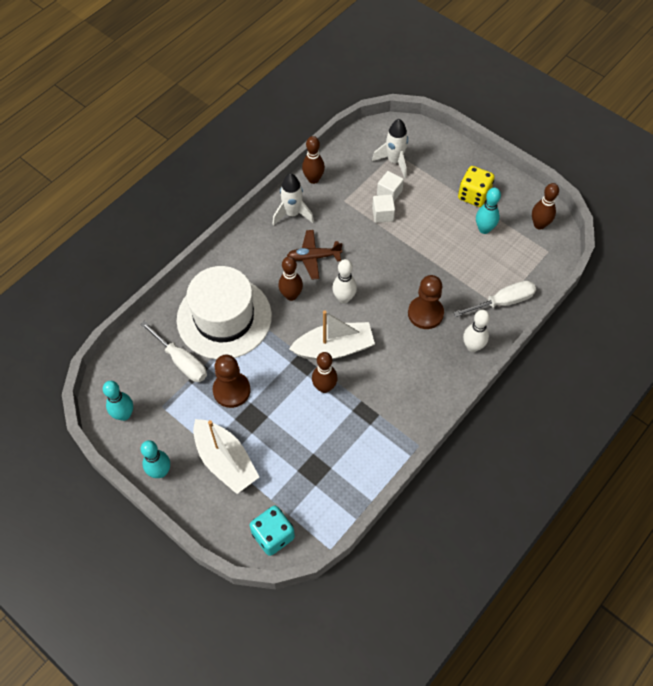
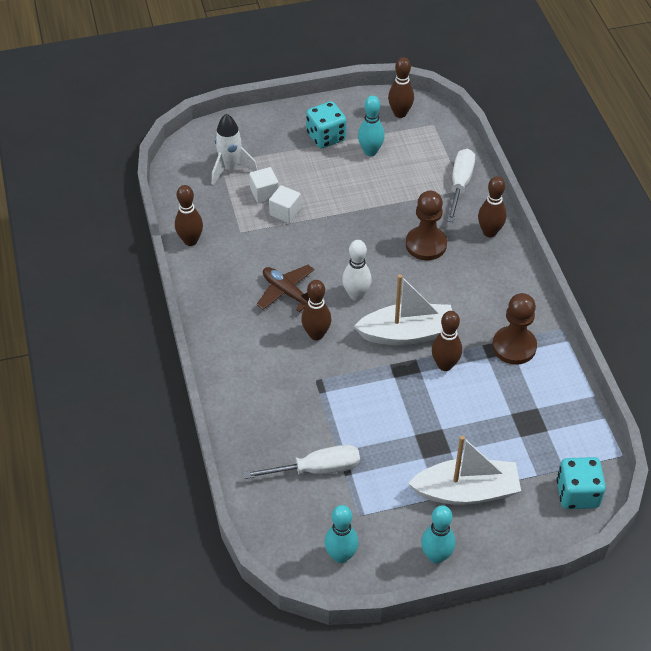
camera: 55 degrees left, 10 degrees down
white hat [177,266,272,359] -> none
brown pawn [213,355,251,408] -> brown pawn moved to [492,293,537,365]
white rocket [273,173,314,226] -> none
brown plane [287,230,342,280] -> brown plane turned 105 degrees clockwise [257,265,314,312]
white boat [289,310,375,360] -> white boat turned 60 degrees clockwise [353,274,452,345]
yellow dice [458,166,495,207] -> turquoise dice [306,101,347,148]
white bowling pin [463,310,490,352] -> brown bowling pin [478,176,506,237]

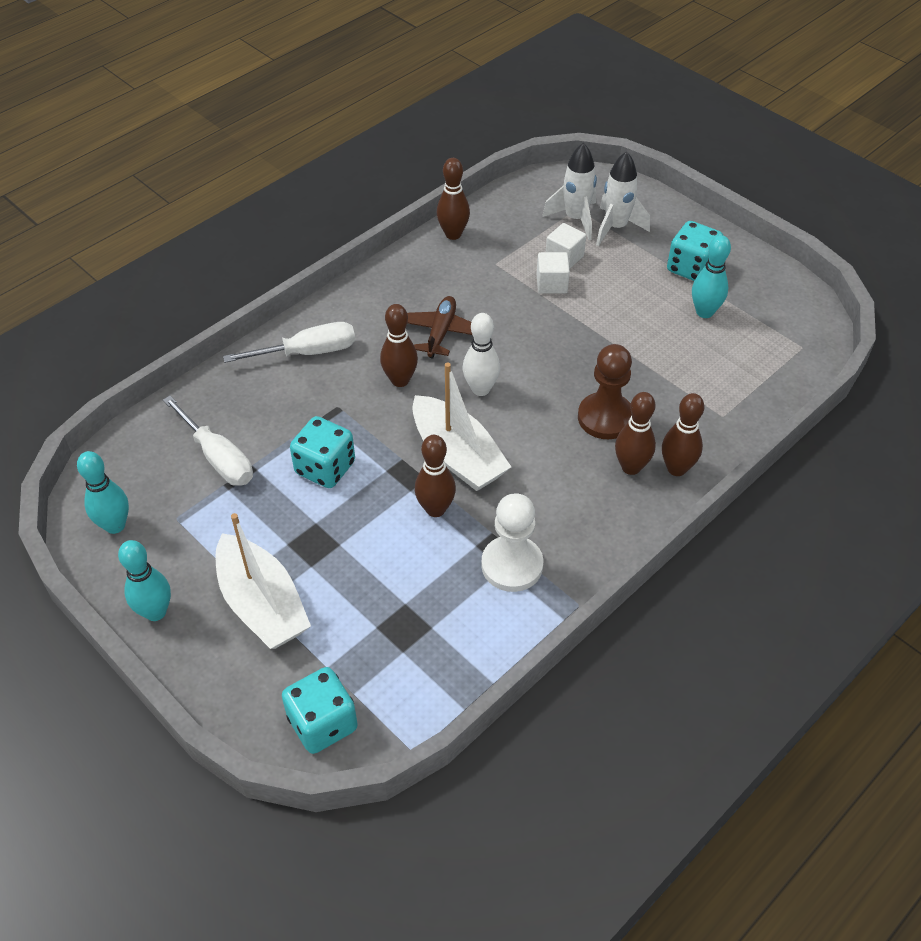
camera: 60 degrees right, 0 degrees up
brown bowling pin [388,57,414,118] -> brown bowling pin moved to [615,392,656,475]
white screwdriver [447,149,475,222] -> white screwdriver moved to [223,322,355,363]
brown pawn [492,293,537,365] -> white pawn [481,493,543,592]
none -> turquoise dice [290,416,355,488]
none -> white rocket [596,151,650,246]

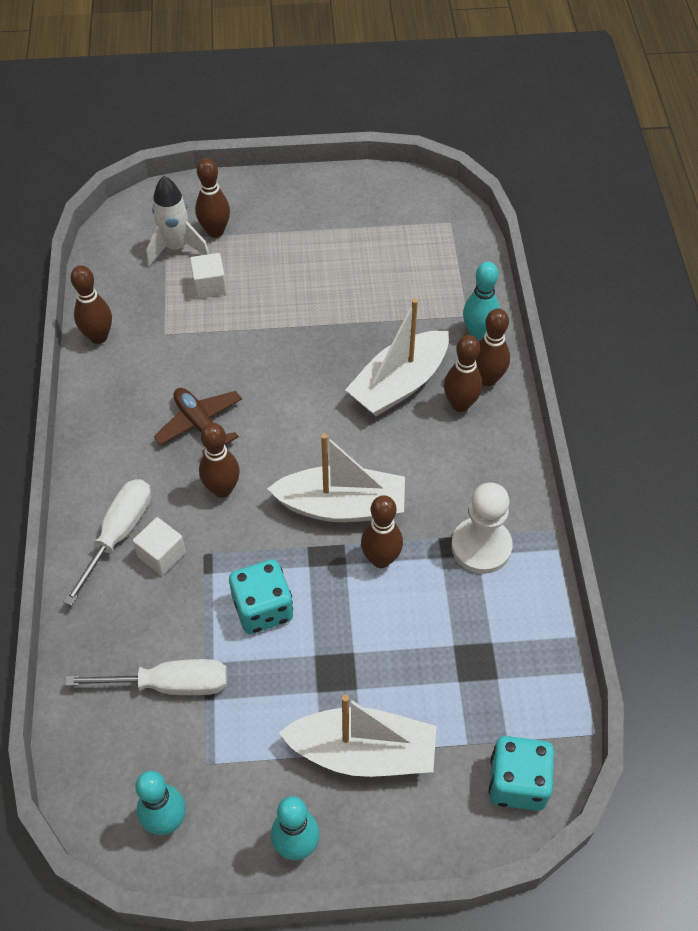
camera: 50 degrees left, 5 degrees up
white bowling pin [463,313,500,396] -> none
white cube [537,252,570,294] -> white cube moved to [133,517,186,576]
brown pawn [578,344,632,439] -> white boat [345,299,449,416]
white rocket [596,151,650,246] -> brown bowling pin [195,158,230,238]
turquoise dice [667,221,723,281] -> none
turquoise bowling pin [692,235,731,318] -> turquoise bowling pin moved to [463,262,500,340]

